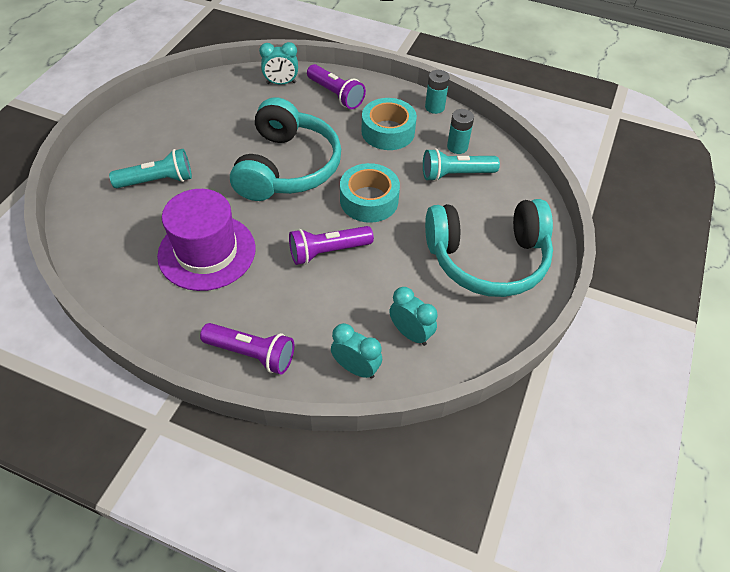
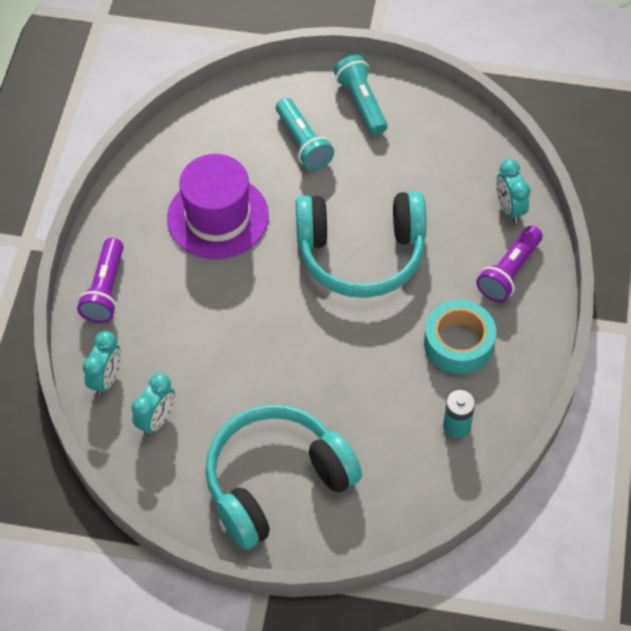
camera: 80 degrees right, 5 degrees up
purple flashlight [289,226,374,265] -> none
turquoise tape [340,163,400,223] -> none
turquoise flashlight [423,148,500,181] -> turquoise flashlight moved to [334,55,387,135]
turquoise battery [425,70,450,114] -> none
turquoise headphones [425,199,553,297] -> turquoise headphones turned 75 degrees clockwise [205,405,362,550]

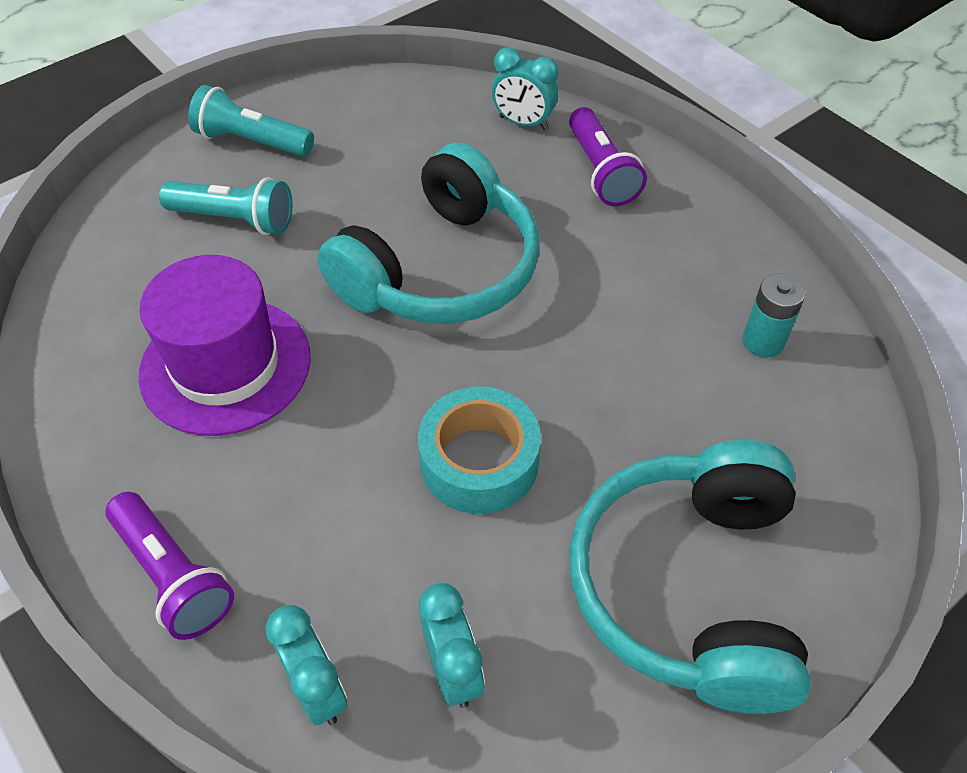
camera: 50 degrees left, 5 degrees down
turquoise tape [424,300,496,374] -> turquoise tape moved to [418,387,541,514]

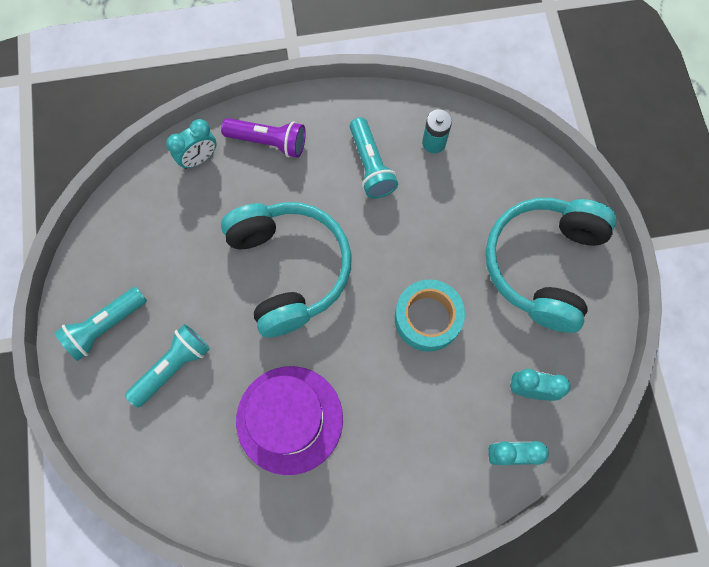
camera: 60 degrees left, 20 degrees up
purple flashlight [106,492,234,640] -> none
turquoise headphones [569,440,811,714] -> turquoise headphones turned 75 degrees clockwise [486,198,616,333]
none -> turquoise flashlight [350,117,398,199]

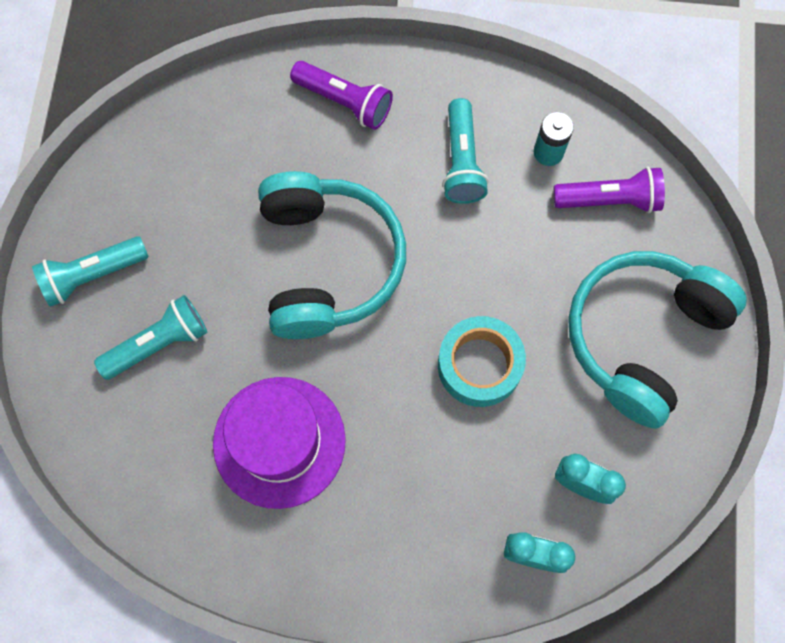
camera: 15 degrees right, 0 degrees up
turquoise clock [166,119,217,169] -> none
none -> purple flashlight [554,167,665,213]

